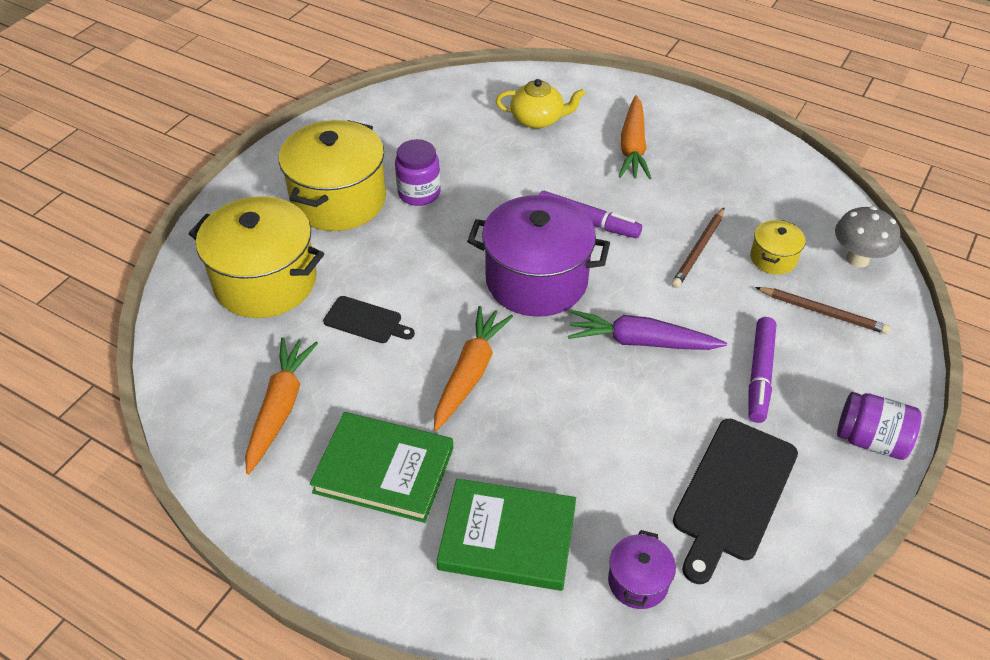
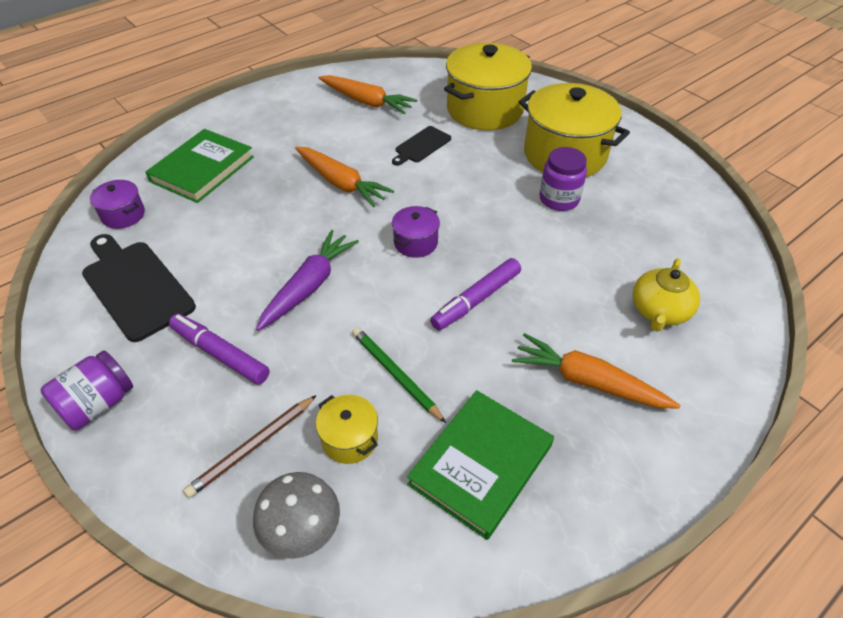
camera: 110 degrees right, 0 degrees up
green book [310,412,454,523] -> green book moved to [407,390,554,540]
purple pot [467,195,610,317] -> purple pot [392,206,440,258], size x0.46
brown pencil [672,207,725,288] -> green pencil [352,327,446,423]

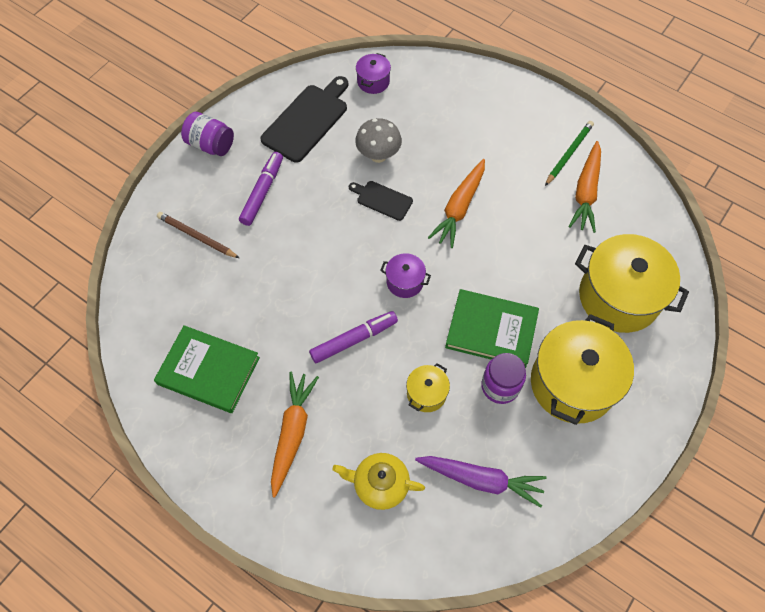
camera: 75 degrees right, 15 degrees up
green book [145,129,254,203] -> green book moved to [445,289,539,368]
grey mushroom [253,472,340,559] -> grey mushroom moved to [355,118,402,163]
purple carrot [256,230,359,331] -> purple carrot moved to [415,456,546,508]
yellow pot [316,395,378,464] -> yellow pot moved to [406,363,450,412]
green pencil [352,327,446,423] -> green pencil moved to [545,121,594,186]
black cutting board [392,126,451,166] -> black cutting board moved to [349,181,413,221]
purple marker [430,258,521,331] -> purple marker turned 120 degrees clockwise [309,311,398,363]

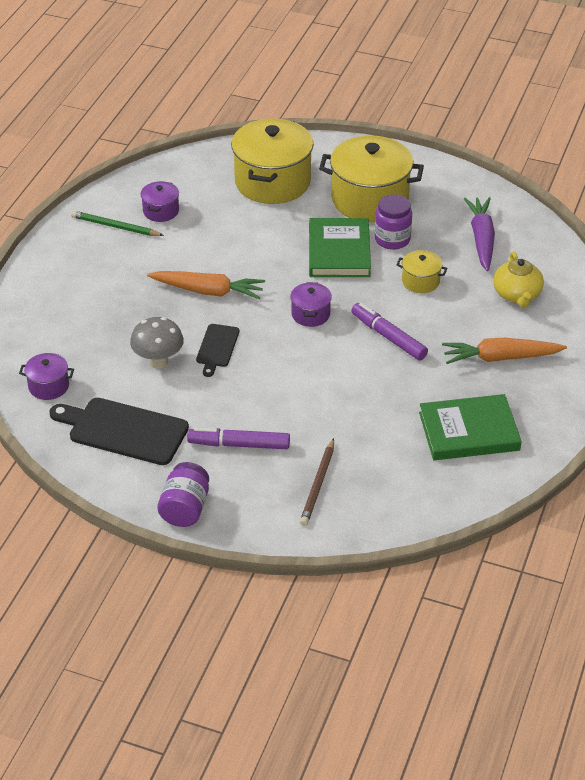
camera: 105 degrees left, 20 degrees down
green book [154,325,260,413] -> green book turned 75 degrees clockwise [419,394,522,460]
orange carrot [568,141,601,233] -> purple pot [141,181,179,222]

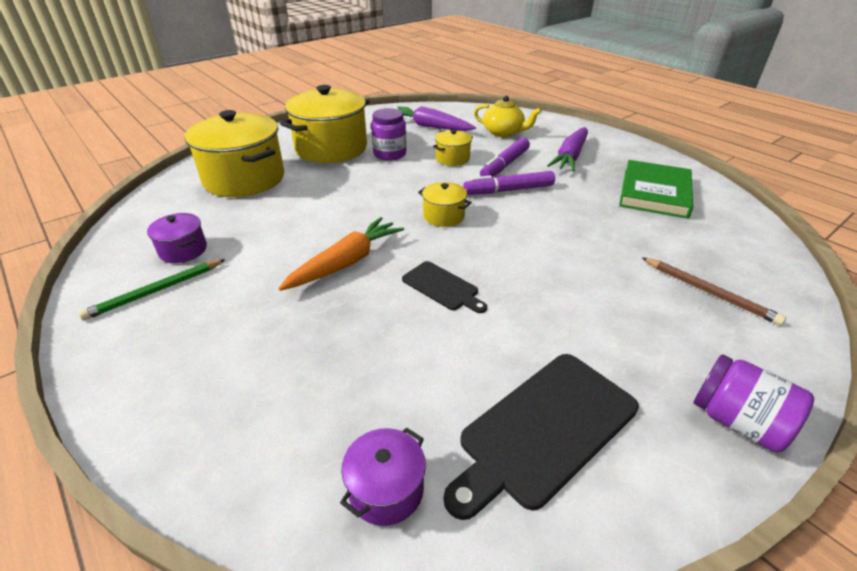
camera: 60 degrees left, 5 degrees down
grey mushroom [130,317,184,369] -> none
purple marker [187,427,290,449] -> purple marker moved to [480,138,530,177]
purple pot [290,282,332,327] -> yellow pot [418,182,472,227]
green book [309,218,371,277] -> none
orange carrot [442,338,567,364] -> purple carrot [547,127,588,172]

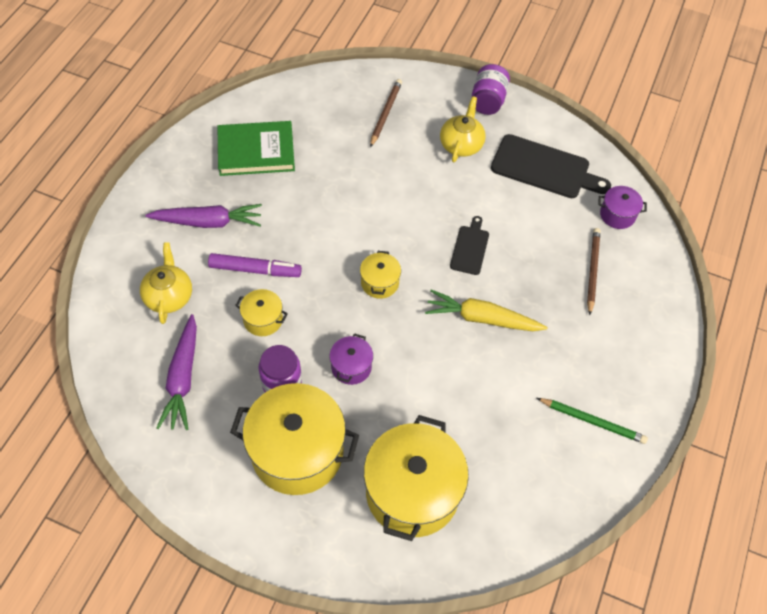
camera: 120 degrees left, 20 degrees up
purple pot [147,213,207,263] -> purple pot moved to [330,333,373,385]
orange carrot [278,217,404,291] -> yellow carrot [425,290,547,331]
purple marker [463,171,555,195] -> none
none -> yellow teapot [440,96,486,162]
none -> brown pencil [587,228,600,315]

